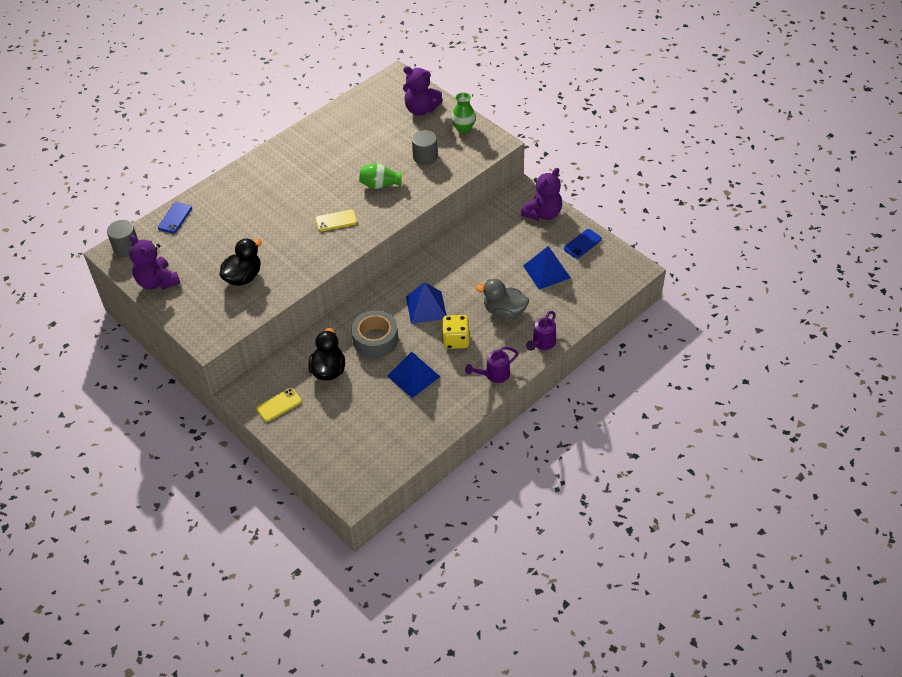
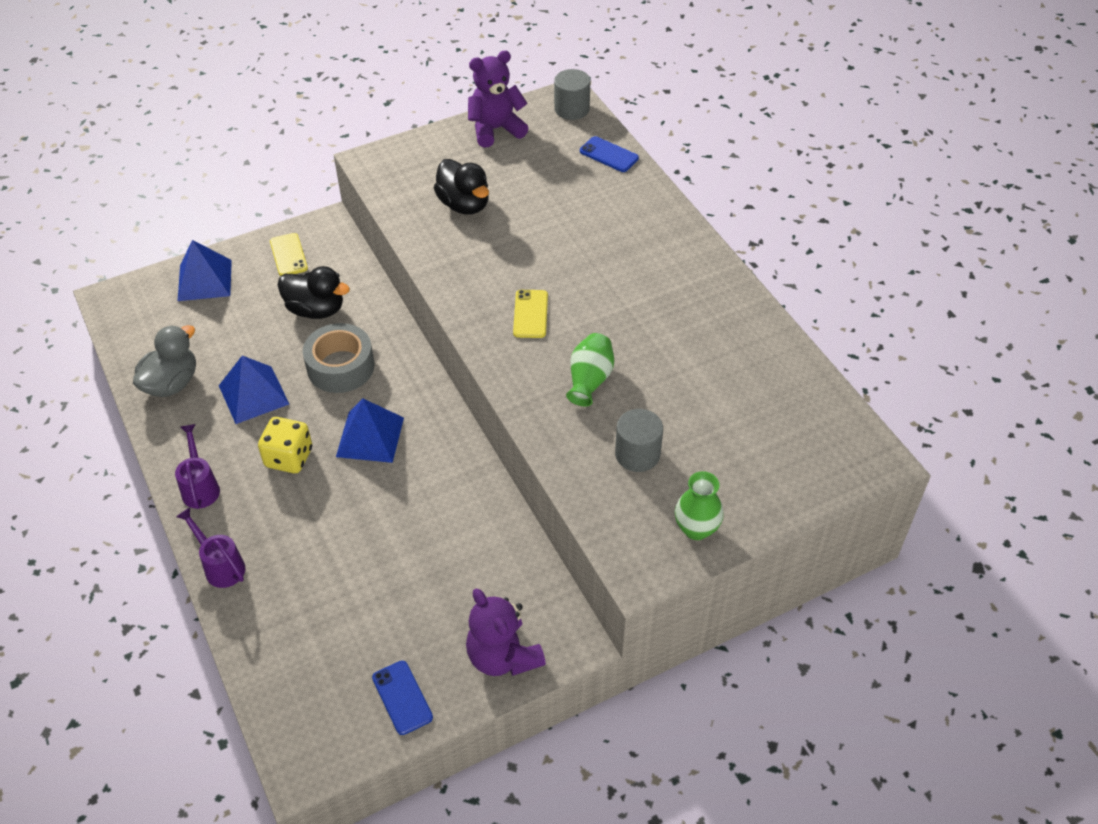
camera: 105 degrees right, 0 degrees up
purple teddy bear [403,66,443,116] -> none
grey duck [476,278,529,319] -> grey duck moved to [133,325,196,397]
blue pyramid [523,246,570,290] -> blue pyramid moved to [178,240,232,301]

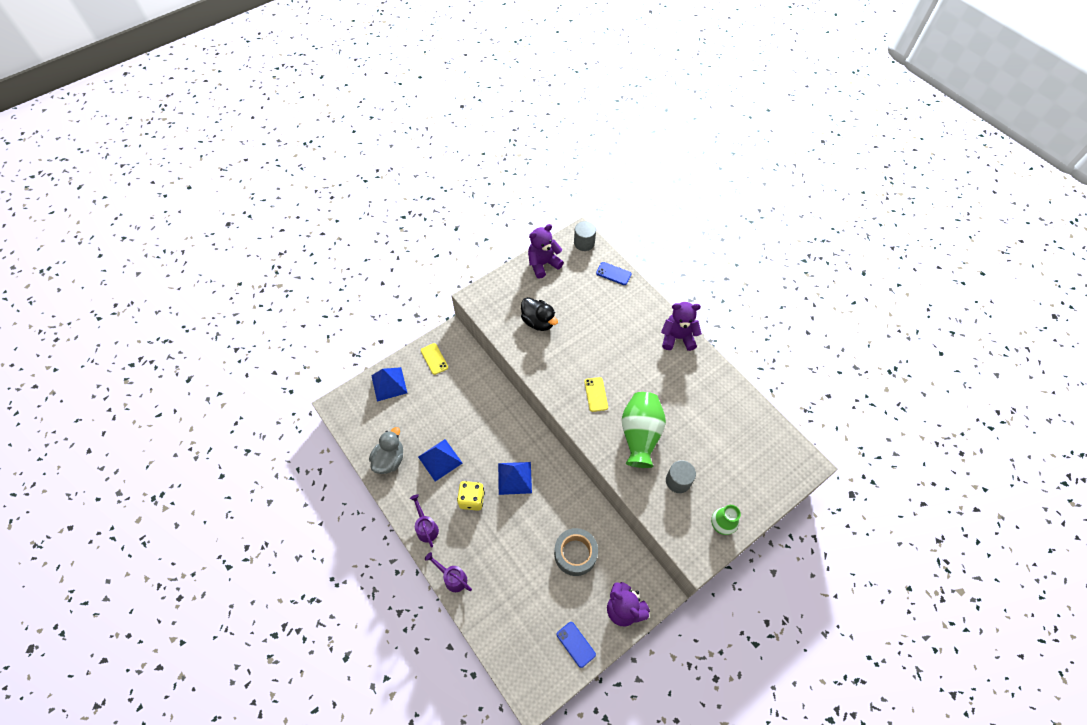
camera: 10 degrees left, 10 degrees up
black duck [278,266,350,319] -> none
grey tape [303,323,374,393] -> grey tape moved to [554,528,598,576]
green vase [566,333,614,406] -> green vase [622,392,666,468], size x1.72
none -> purple teddy bear [661,302,702,351]

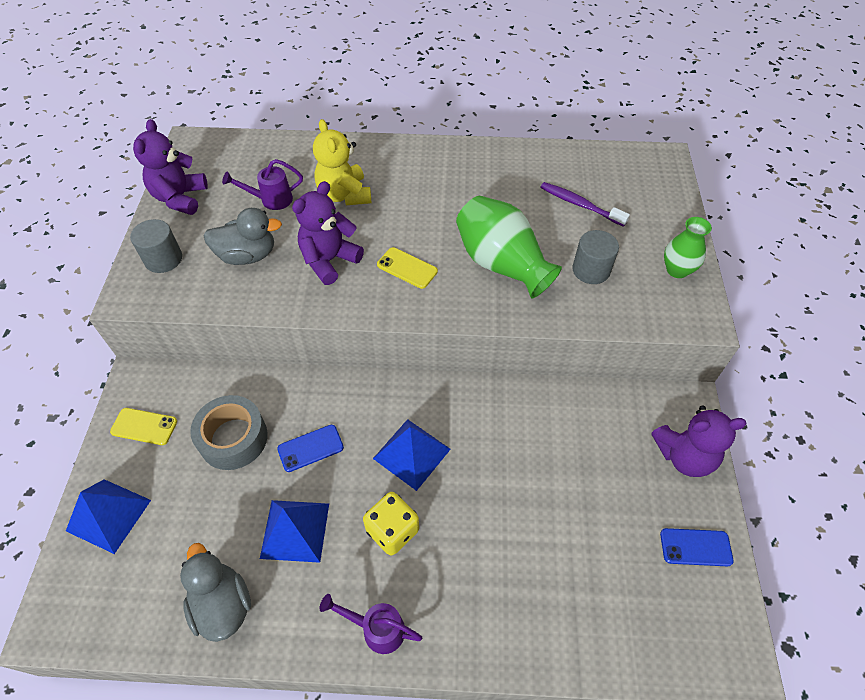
camera: 50 degrees left, 5 degrees down
purple watering can [425,552,472,592] -> purple watering can moved to [222,159,303,210]
black duck [521,297,558,331] -> grey duck [204,208,282,265]
grey tape [554,528,598,576] -> grey tape moved to [190,395,268,470]
grey cylinder [574,221,596,251] -> grey cylinder moved to [130,219,182,273]
blue phone [596,262,632,285] -> blue phone moved to [277,425,344,472]
purple teddy bear [661,302,702,351] -> purple teddy bear moved to [292,181,364,285]
none -> yellow teddy bear [313,119,371,205]
none -> purple toothbrush [540,182,630,227]

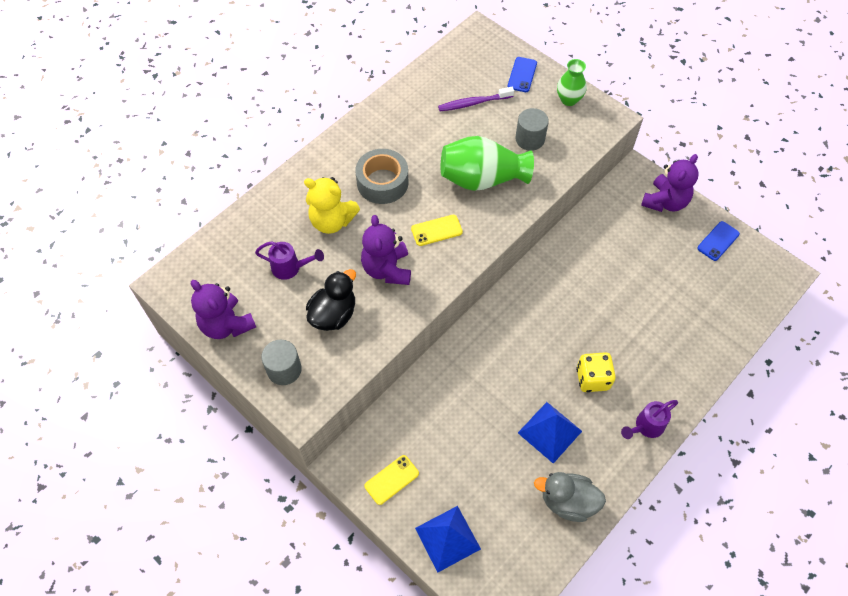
camera: 50 degrees left, 5 degrees up
grey tape [190,395,268,470] -> grey tape moved to [355,149,408,204]
grey duck [204,208,282,265] -> black duck [306,269,356,331]
purple watering can [222,159,303,210] -> purple watering can turned 105 degrees counterclockwise [255,241,324,280]
blue phone [277,425,344,472] -> blue phone moved to [508,57,537,92]
blue pyramid [373,419,451,491] -> none

